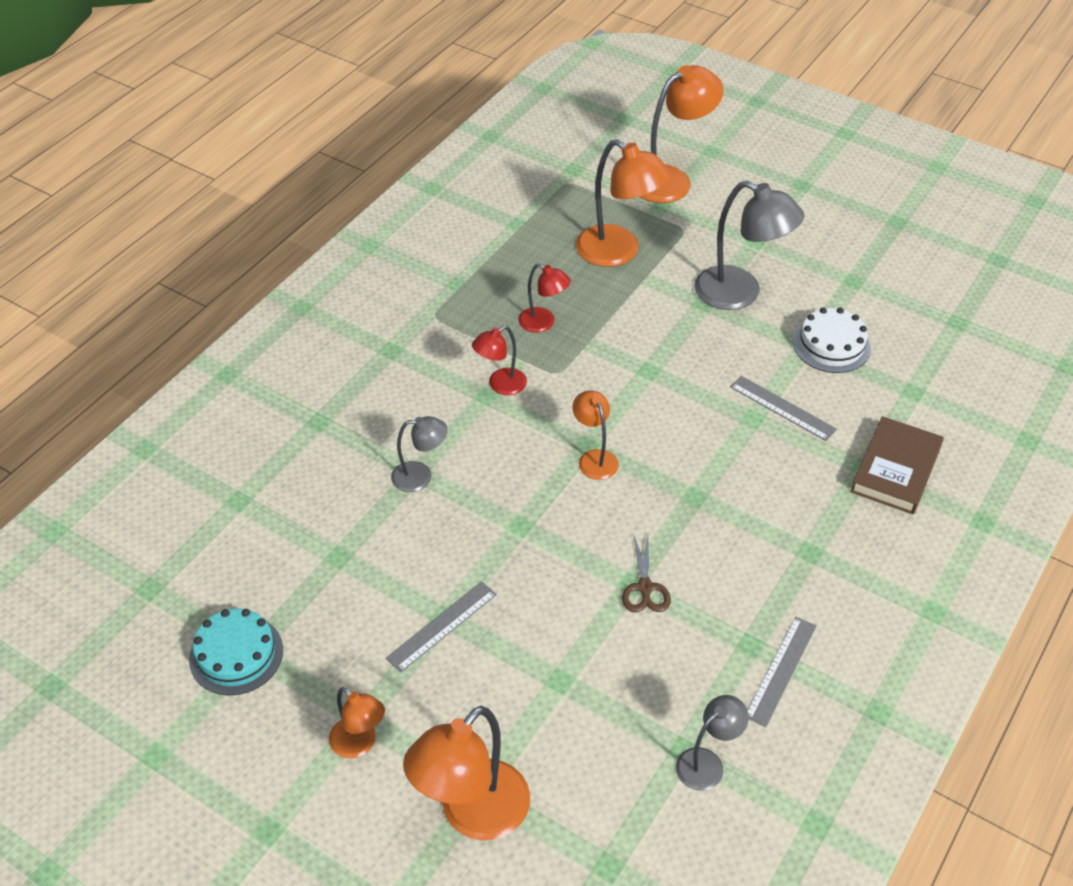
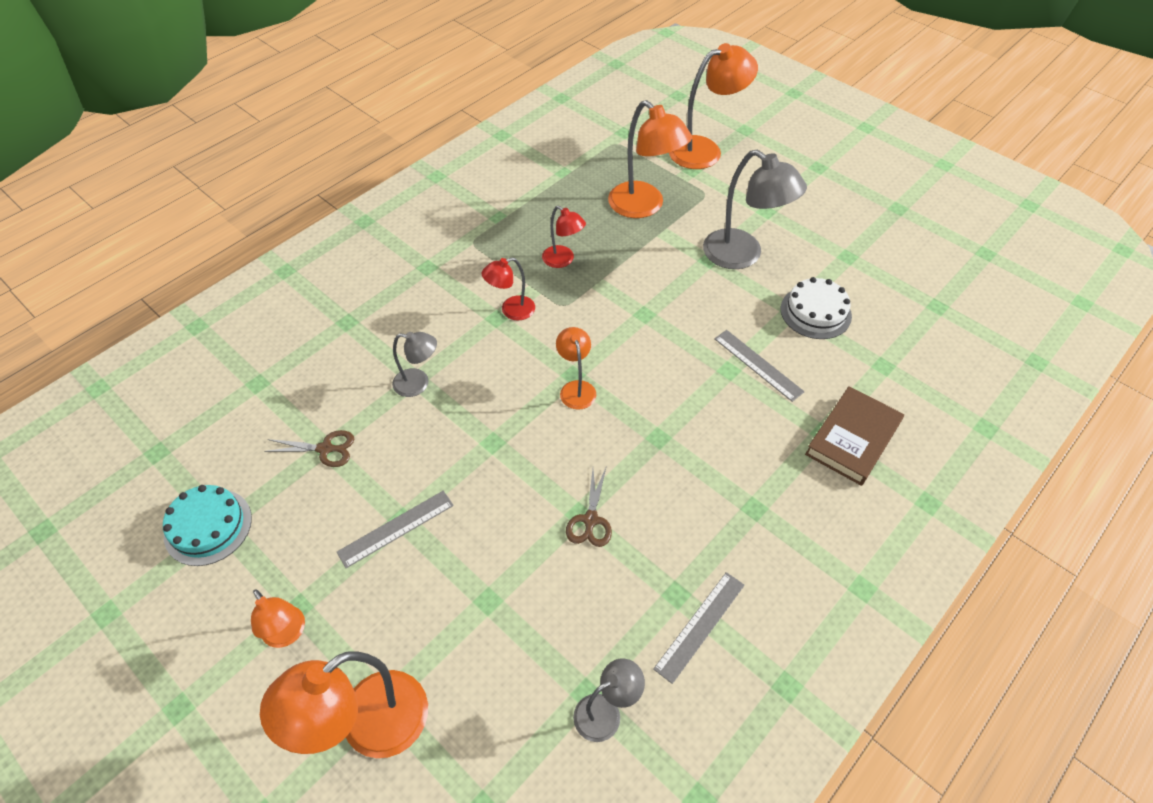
camera: 10 degrees right, 5 degrees up
none -> brown scissors [264,430,354,467]

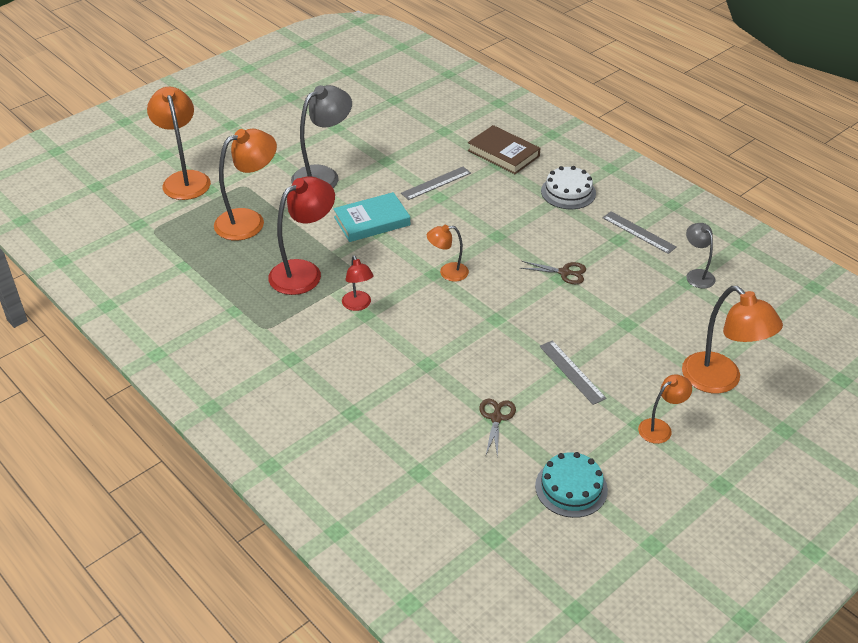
camera: 85 degrees left, 10 degrees down
grey lamp [392,332,437,397] -> none
red lamp [542,206,586,268] -> red lamp [268,176,335,295], size x1.83
white cake [781,277,852,339] -> white cake moved to [541,166,596,209]
none -> turquoise book [333,192,410,242]

